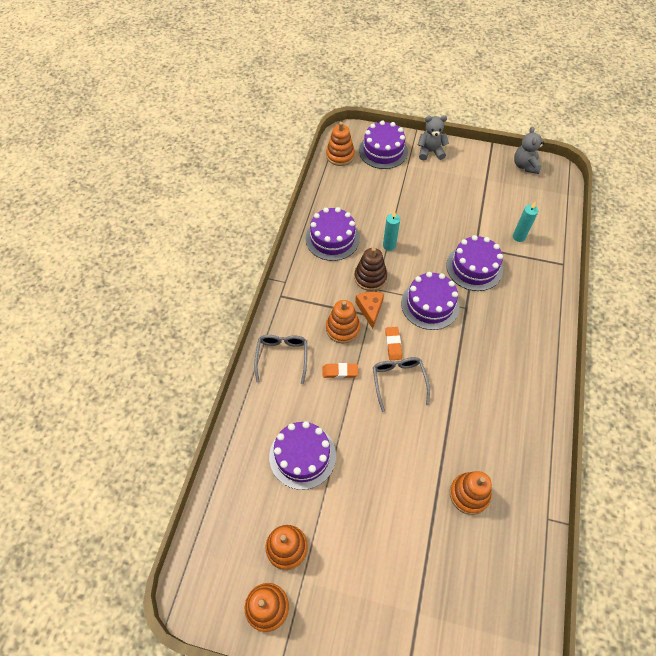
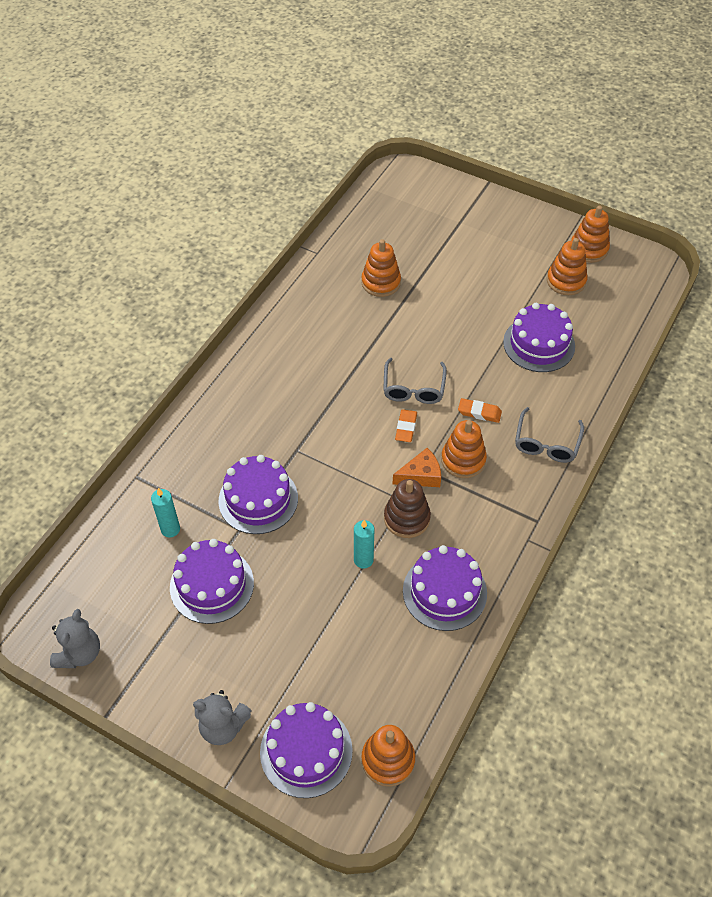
camera: 165 degrees left, 5 degrees down
orange cheese [355,292,384,329] -> orange cheese turned 120 degrees counterclockwise [393,448,441,487]
purple cake [401,272,460,330] -> purple cake moved to [170,539,254,624]

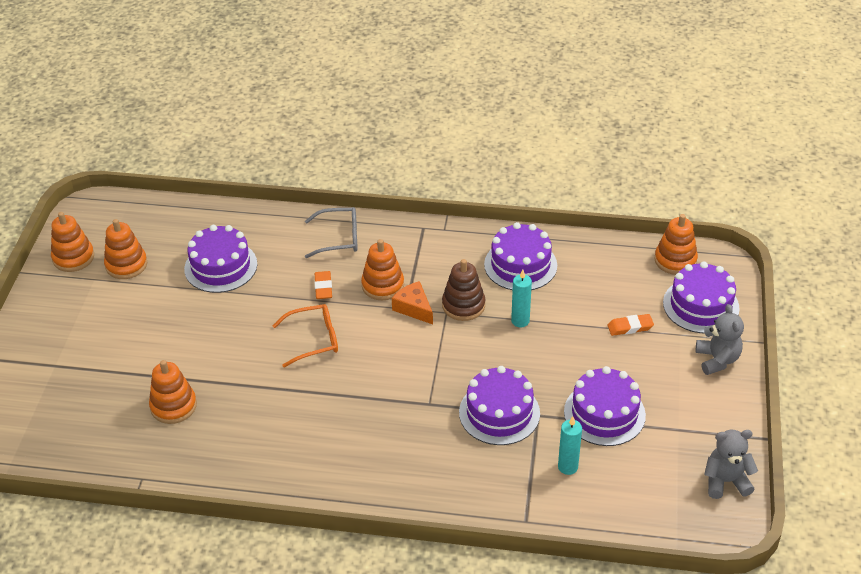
camera: 110 degrees left, 10 degrees down
grey glasses [383,358,447,404] -> orange glasses [273,304,338,367]
orange eraser [395,409,417,442] -> orange eraser moved to [607,314,654,336]

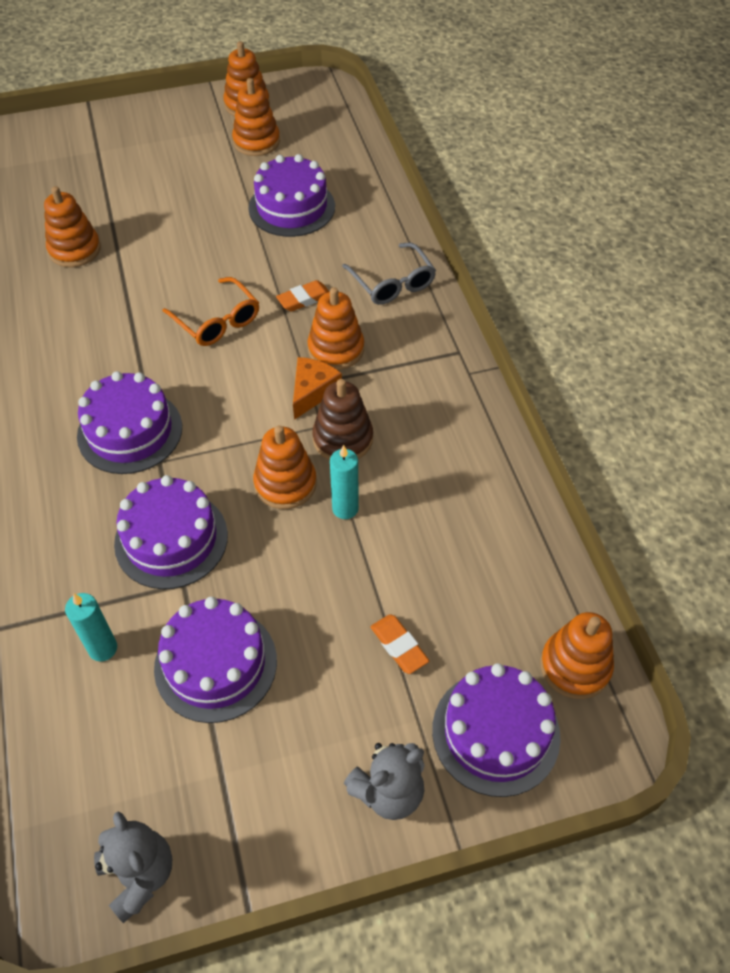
camera: 65 degrees right, 10 degrees up
purple cake [484,222,557,290] -> purple cake moved to [77,371,182,474]
none -> orange stacking toy [253,425,317,509]

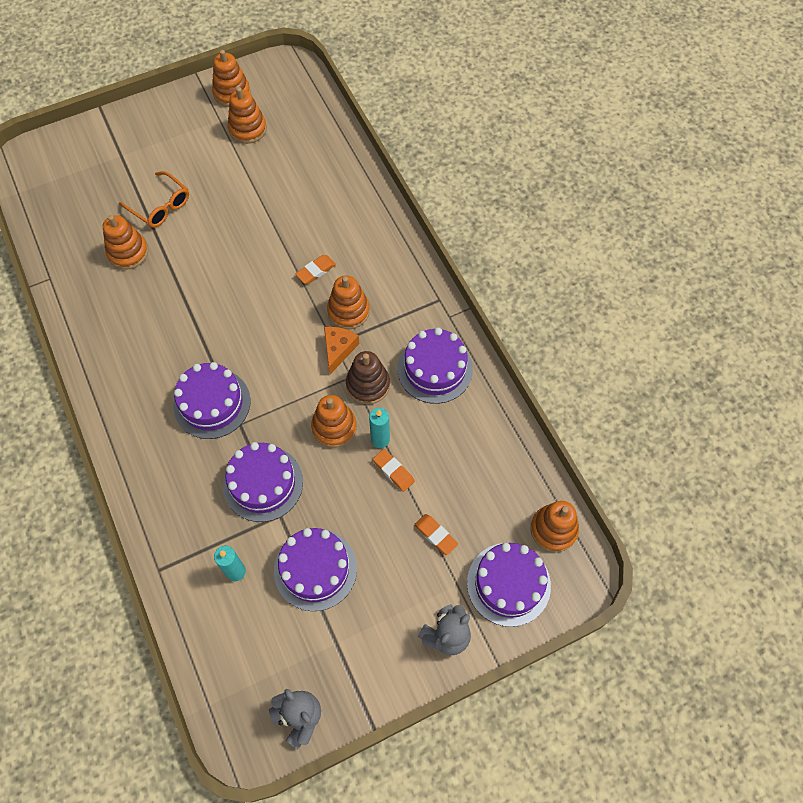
camera: 10 degrees left, 10 degrees up
orange glasses [163,277,259,346] -> orange glasses moved to [119,171,189,228]
purple cake [248,154,335,237] -> purple cake moved to [398,328,473,404]
grey glasses [342,243,436,305] -> none
none -> orange eraser [373,449,415,492]

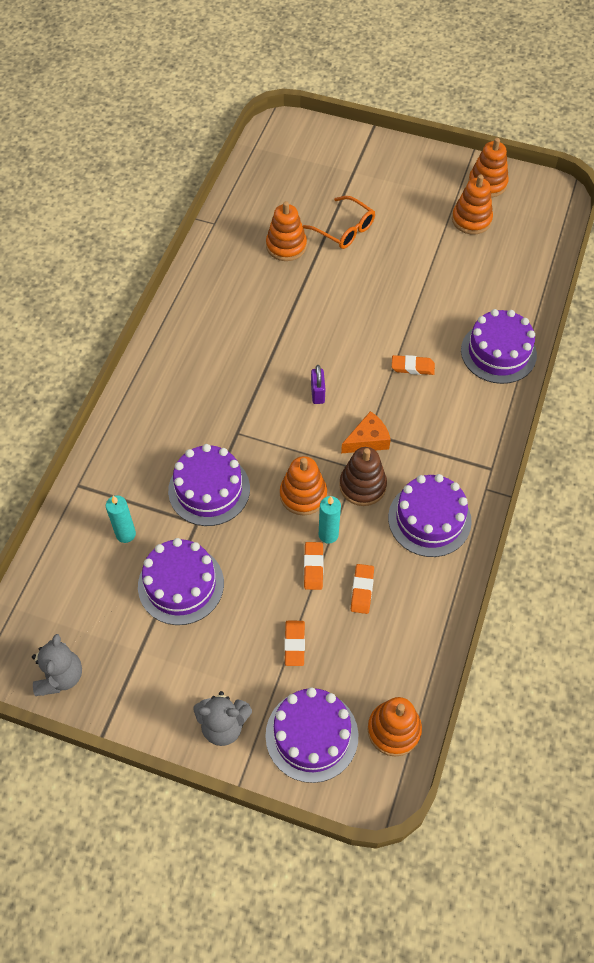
camera: 45 degrees right, 5 degrees down
orange glasses [119,171,189,228] -> orange glasses turned 45 degrees counterclockwise [303,196,375,249]
purple cake [173,362,250,439] -> purple cake moved to [461,309,537,384]
orange stacking toy [327,276,370,329] -> none
none -> purple padlock [311,365,325,404]
none -> orange eraser [351,564,374,614]

